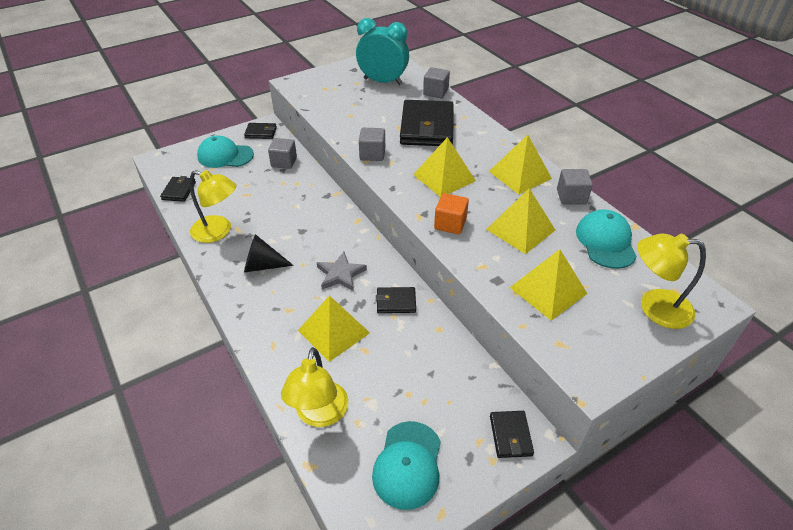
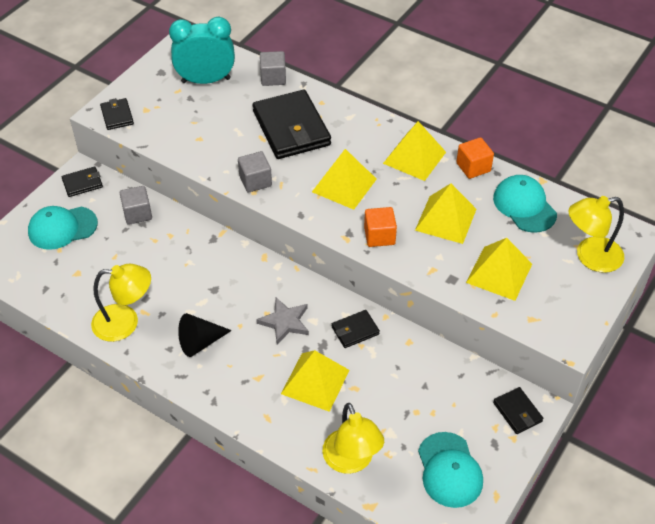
camera: 25 degrees left, 5 degrees up
black wallet [160,176,196,202] -> black wallet moved to [100,98,134,130]
grey cube [557,169,593,205] -> orange cube [456,137,494,179]

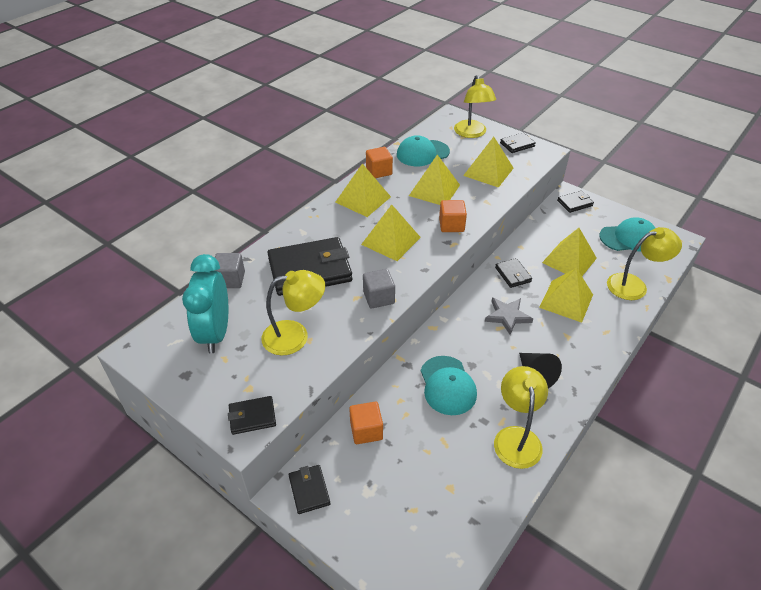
camera: 85 degrees left, 5 degrees down
turquoise cap [28,206,98,250] -> turquoise cap moved to [421,356,477,415]
grey cube [120,186,152,225] -> orange cube [349,402,383,444]
none -> yellow lamp [261,270,325,355]
none -> black wallet [500,133,536,153]
none -> yellow pyramid [542,228,597,276]

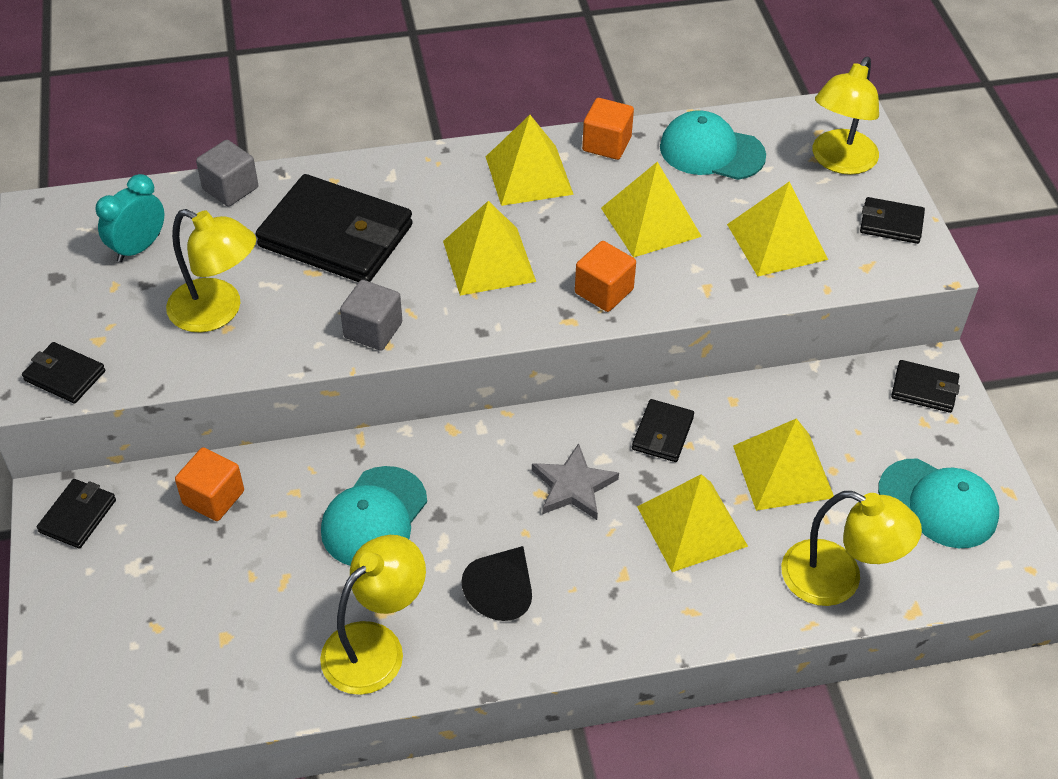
camera: 40 degrees right, 5 degrees up
turquoise clock [182,254,228,354] -> turquoise clock [96,174,164,262], size x0.62

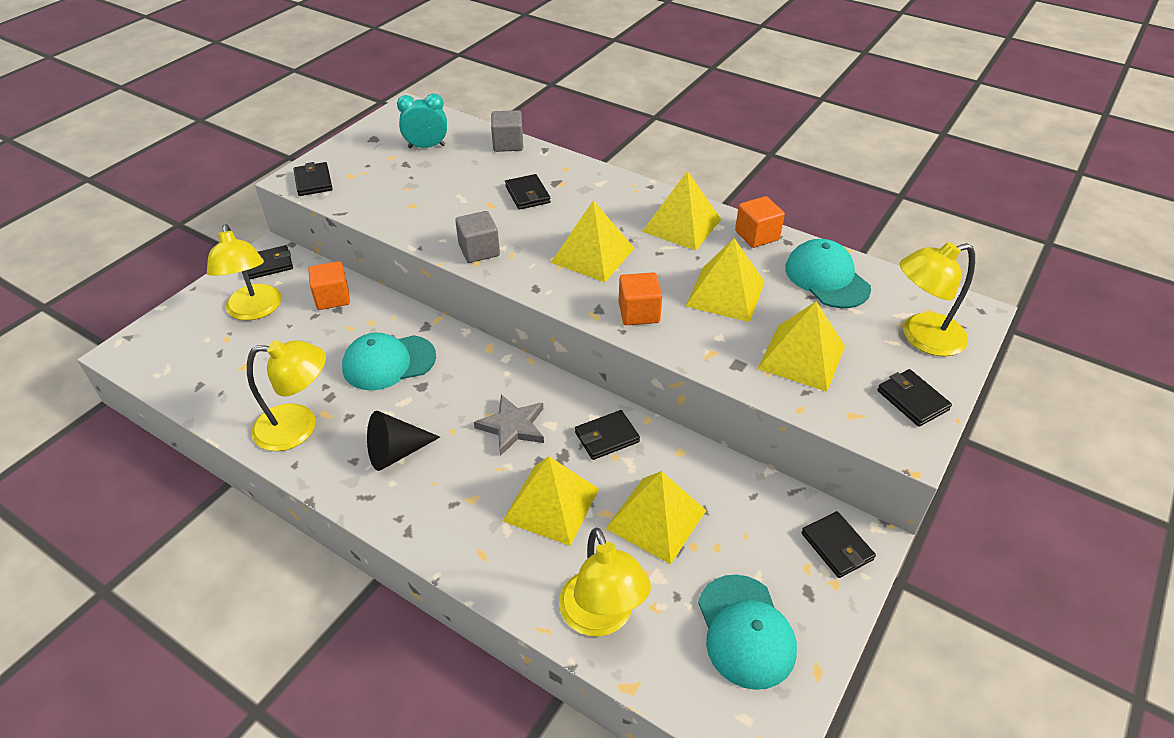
camera: 45 degrees right, 5 degrees down
yellow lamp [166,209,256,333] -> yellow lamp moved to [207,224,282,320]
black wallet [256,174,413,282] -> black wallet [505,174,551,210], size x0.47

